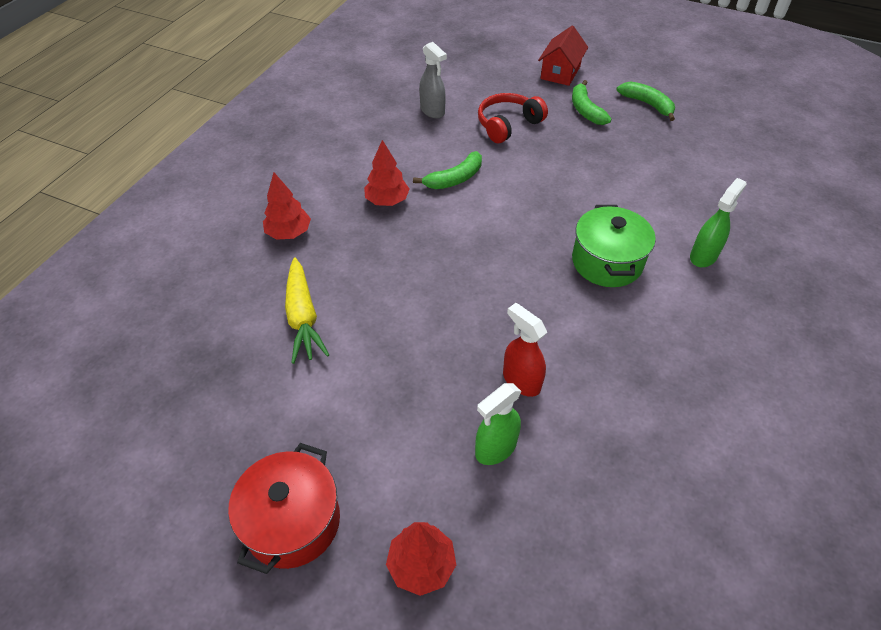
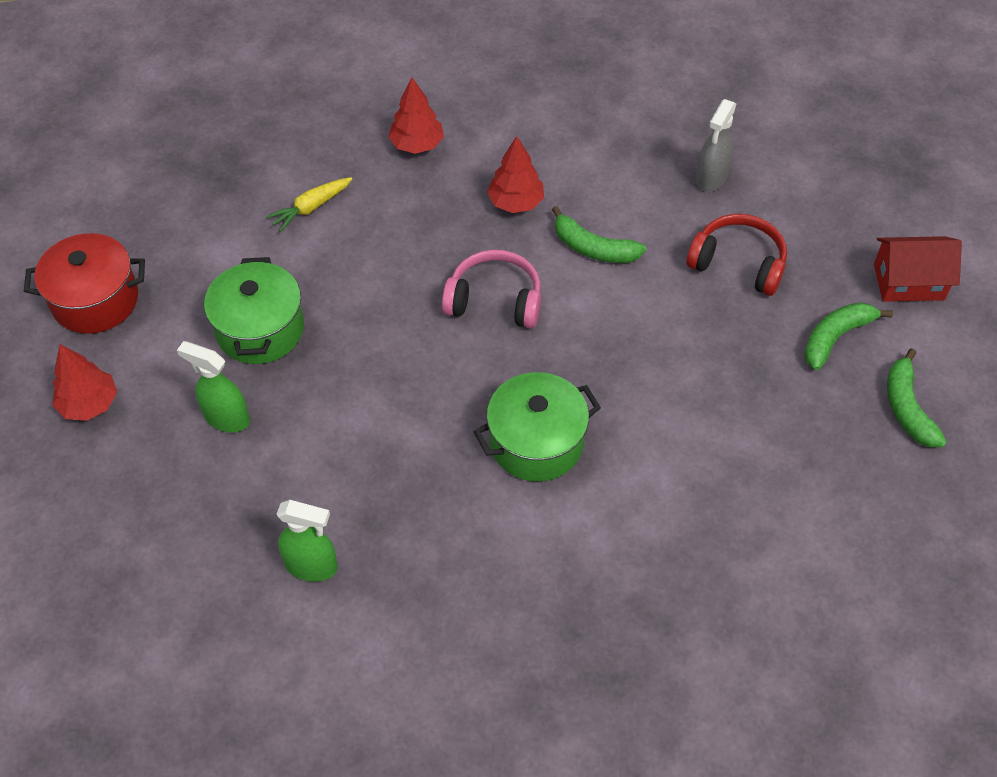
camera: 65 degrees right, 5 degrees up
yellow carrot [285,258,329,364] -> yellow carrot [266,177,352,232], size x0.66
red spray bottle [503,303,547,397] -> none
green banana [617,81,675,121] -> green banana turned 150 degrees clockwise [887,348,947,448]
green spray bottle [690,178,746,267] -> green spray bottle moved to [277,500,338,581]
none -> green pot [204,257,304,364]
none -> pink headphones [442,250,541,328]

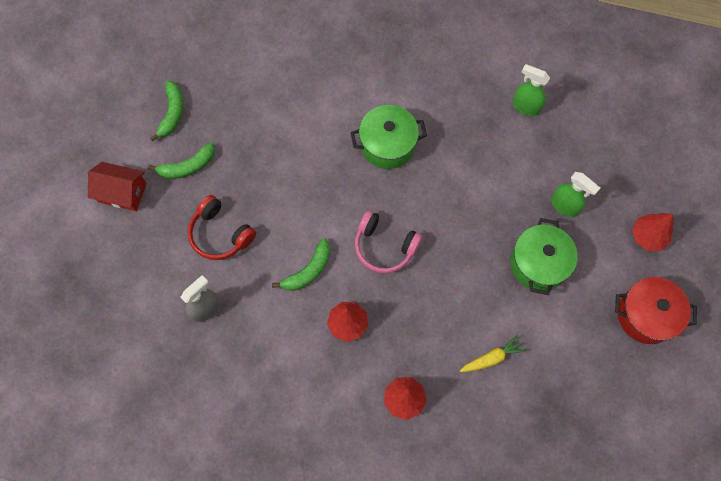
camera: 165 degrees left, 15 degrees up
green banana [552,206,646,263] -> green banana turned 90 degrees clockwise [272,238,330,291]

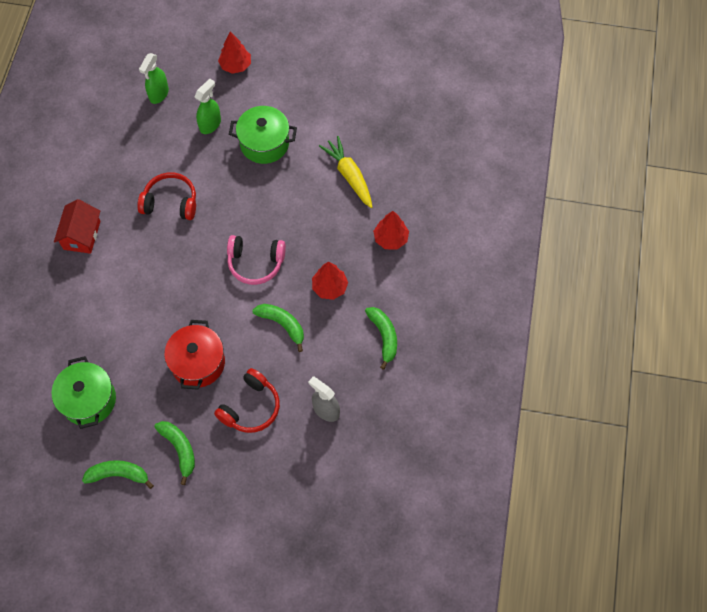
camera: 95 degrees left, 5 degrees down
red house [88,162,147,211] -> red house moved to [54,199,100,254]
green pot [351,105,427,169] -> green pot moved to [52,356,116,429]
pink headphones [355,210,422,273] -> pink headphones turned 75 degrees clockwise [227,235,286,285]
yellow carrot [460,335,526,372] -> yellow carrot [319,136,372,208], size x1.51
green spray bottle [512,64,550,116] -> green spray bottle moved to [139,53,169,104]
red pot [615,277,697,344] -> red pot moved to [164,320,225,390]
none -> red headphones [137,172,196,220]
none -> green banana [365,307,397,370]

